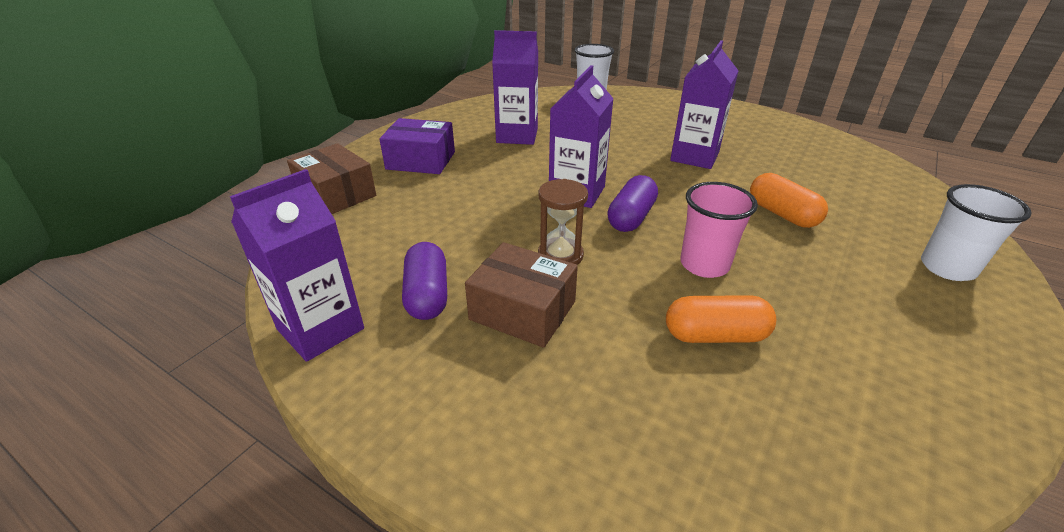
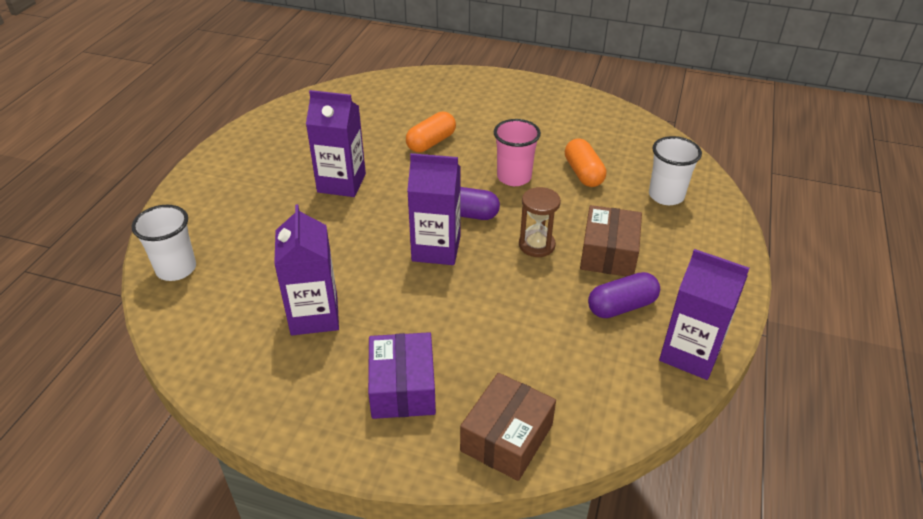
camera: 105 degrees left, 5 degrees up
white cup [921,184,1032,281] -> white cup moved to [649,136,702,205]

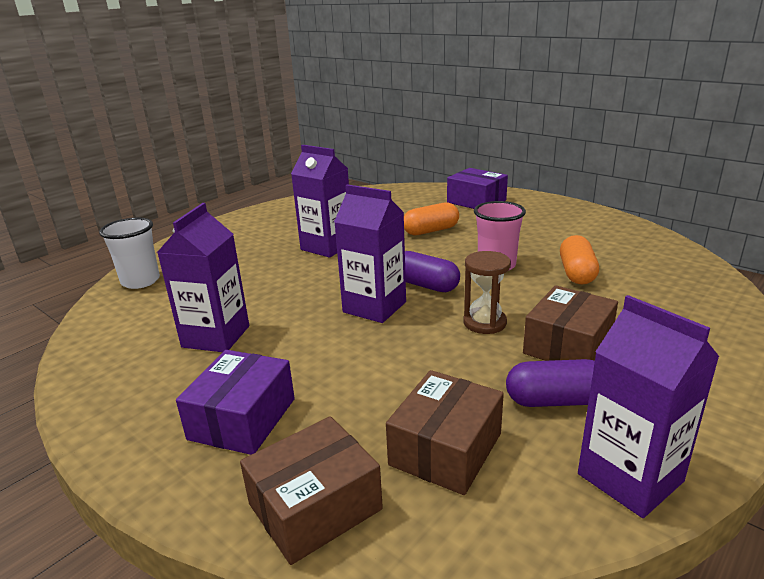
camera: 25 degrees right, 15 degrees down
white cup [649,136,702,205] -> none
none -> brown box [386,370,504,495]
none -> purple box [447,168,508,209]

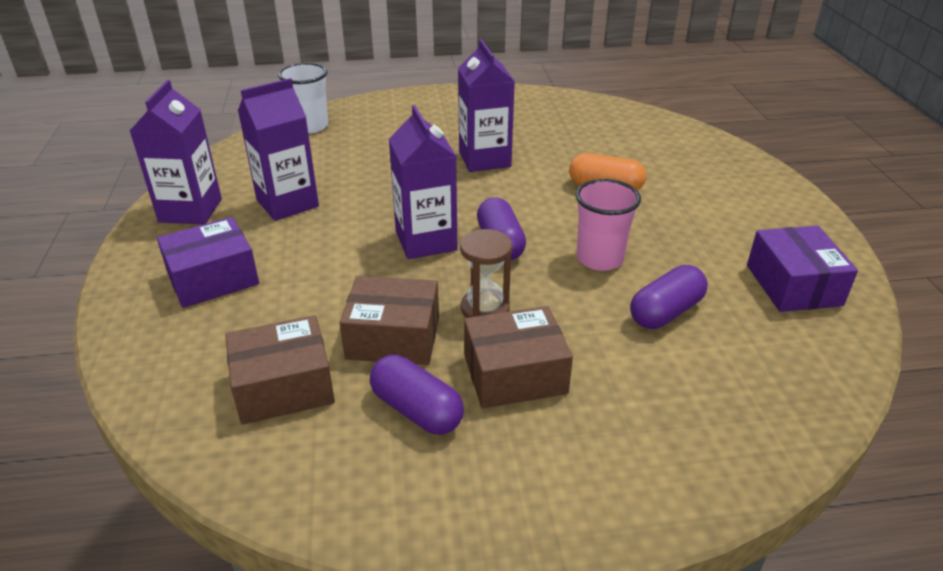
camera: 40 degrees right, 10 degrees up
brown box [240,416,383,565] -> brown box moved to [340,276,439,365]
purple box [447,168,508,209] -> purple box moved to [747,226,858,312]
orange capsule [560,235,599,284] -> purple capsule [630,265,708,329]
purple carton [578,295,719,518] -> purple carton moved to [130,80,222,224]

